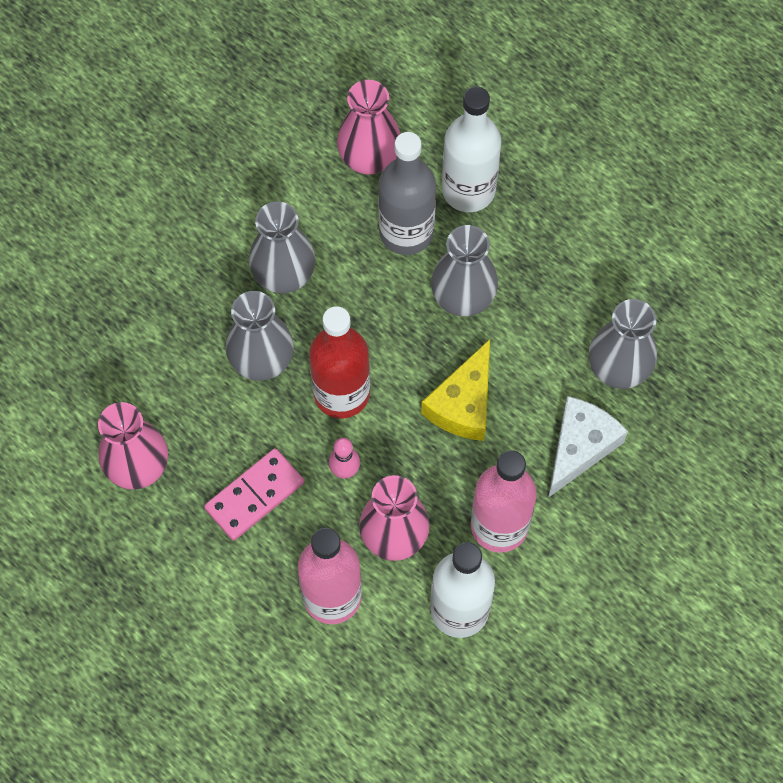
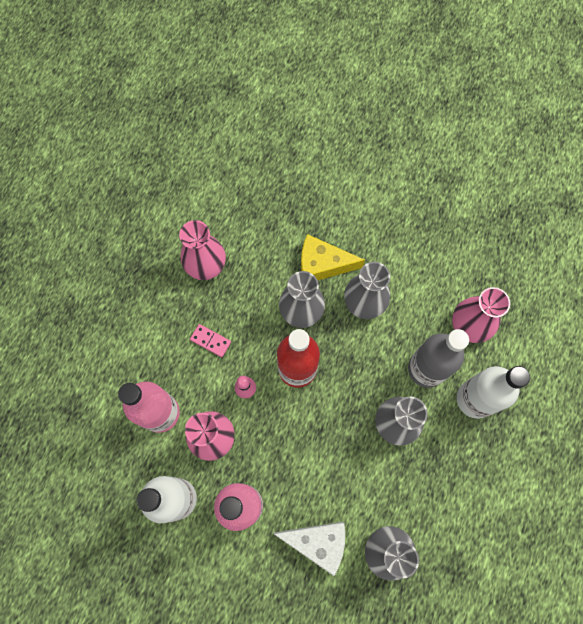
camera: 70 degrees right, 5 degrees up
pink domino [204,448,304,541] -> pink domino [190,324,231,357], size x0.61
yellow cheese [421,339,490,441] -> yellow cheese moved to [301,234,365,280]

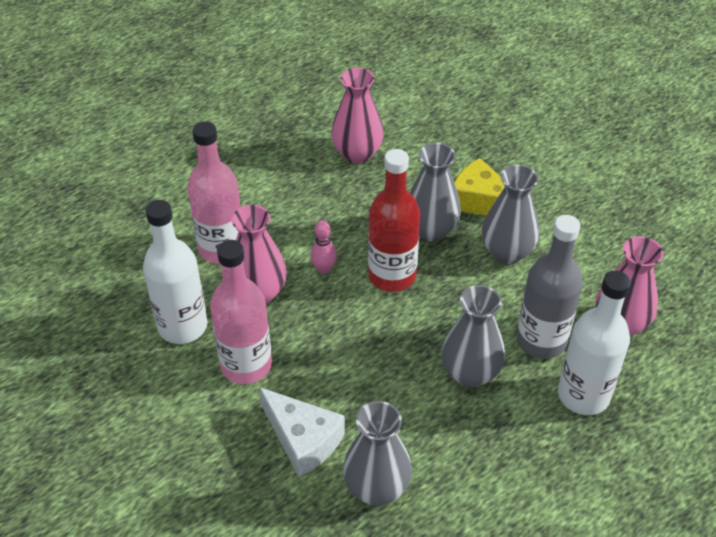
camera: 30 degrees right, 25 degrees down
pink domino [190,324,231,357] -> none

